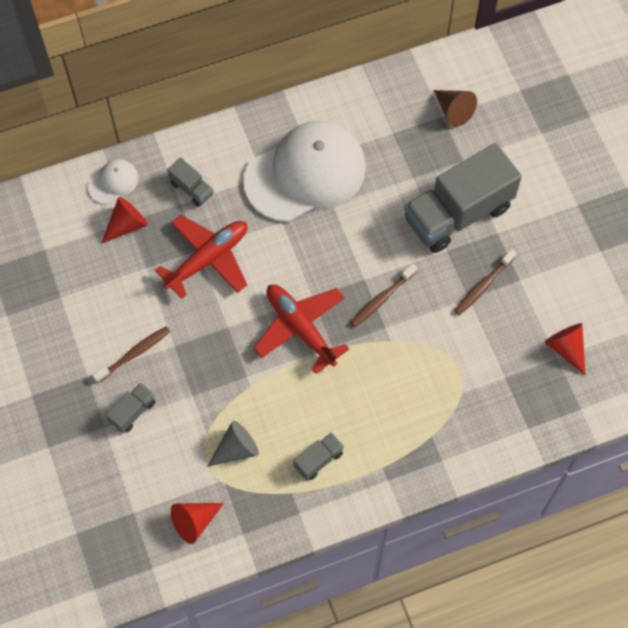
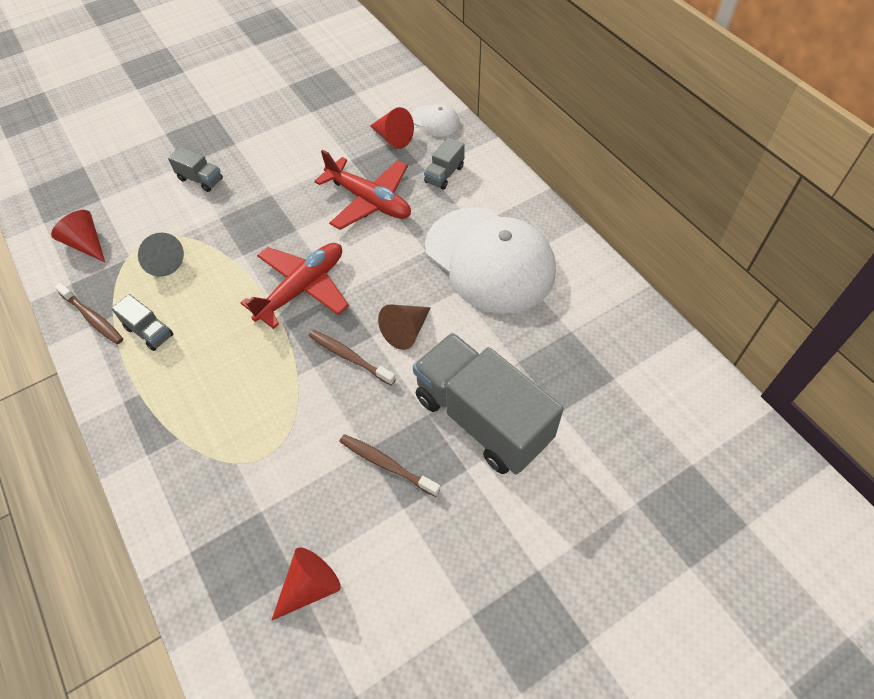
camera: 80 degrees right, 10 degrees down
brown toothbrush [93,326,170,383] -> brown toothbrush moved to [55,283,123,344]
brown cone [434,90,477,127] -> brown cone moved to [378,304,431,350]

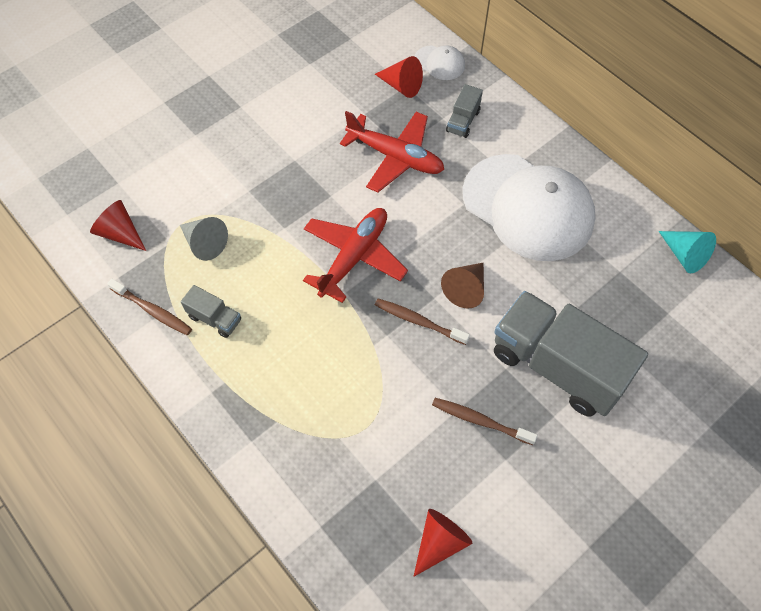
camera: 10 degrees left, 5 degrees up
grey truck [168,146,223,192] -> none
none -> turquoise cone [659,231,716,273]

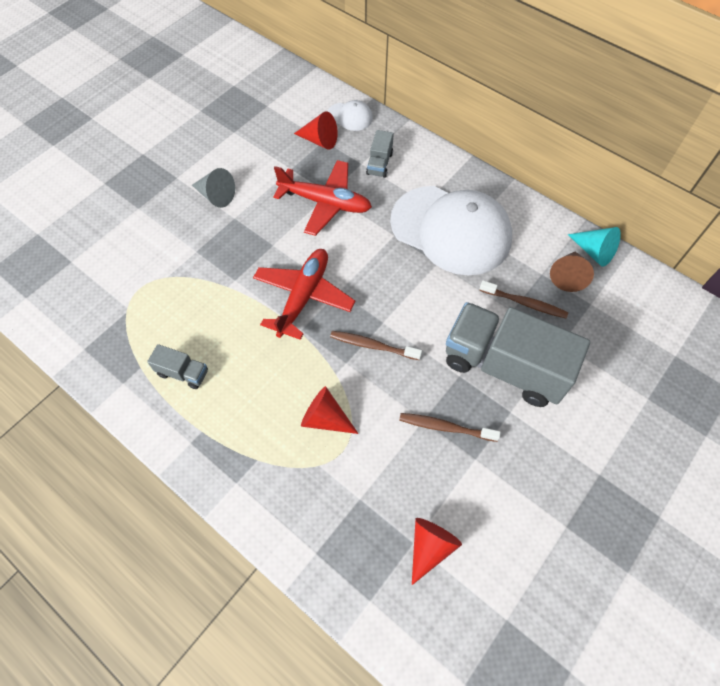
camera: 10 degrees left, 0 degrees up
red cone [90,200,146,251] -> red cone moved to [301,386,359,434]
brown toothbrush [107,279,192,335] -> brown toothbrush moved to [479,280,568,318]
grey cone [180,217,228,261] -> grey cone moved to [192,168,235,208]
brown cone [441,263,484,309] -> brown cone moved to [550,252,594,292]

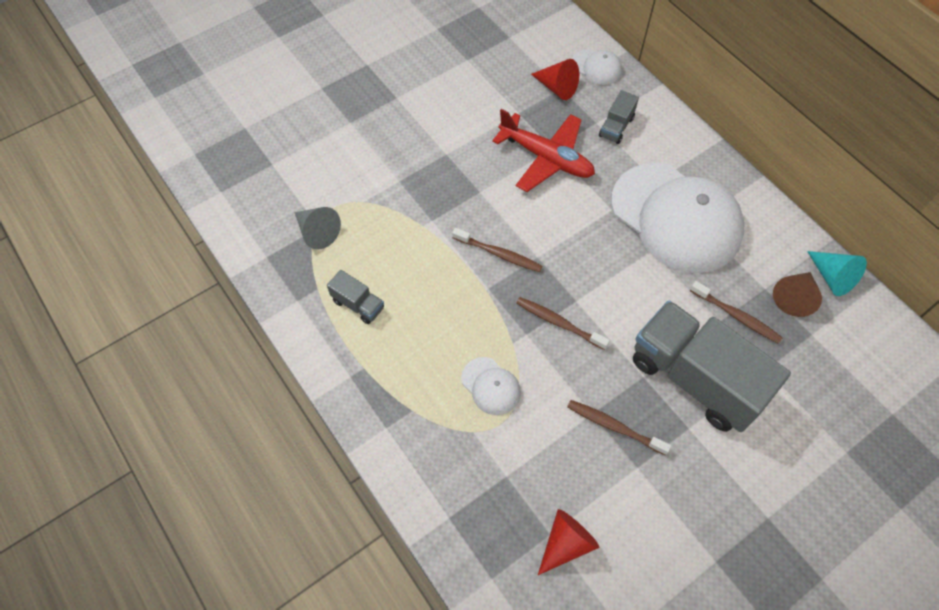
camera: 15 degrees right, 0 degrees up
grey cone [192,168,235,208] -> grey cone moved to [295,207,341,249]
red plane [253,249,355,340] -> brown toothbrush [452,228,542,272]
red cone [301,386,359,434] -> white cap [461,357,521,415]

